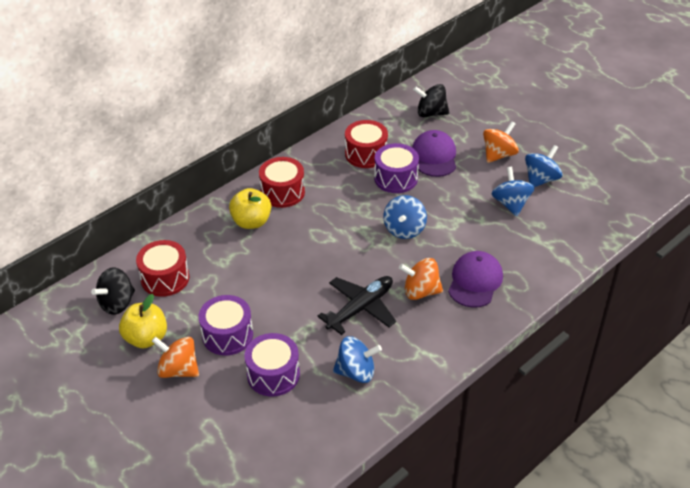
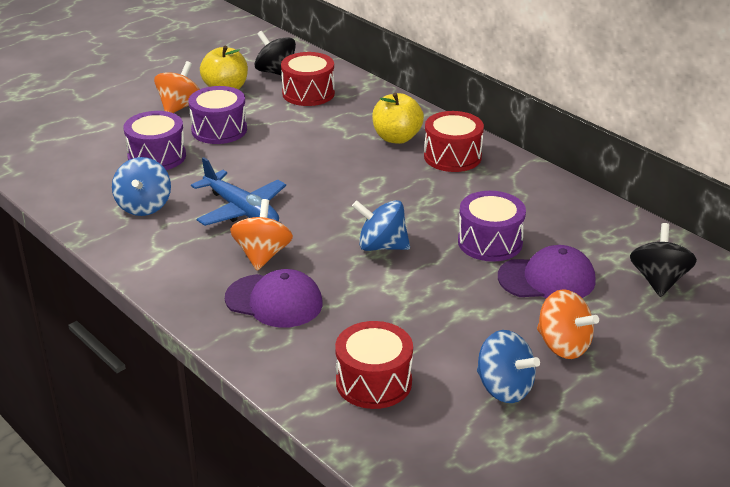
camera: 90 degrees right, 10 degrees down
black plane [317,276,396,335] -> blue plane [191,157,286,226]
red drum [345,120,388,168] -> red drum moved to [335,321,413,409]
blue spinning top [492,167,535,217] -> none

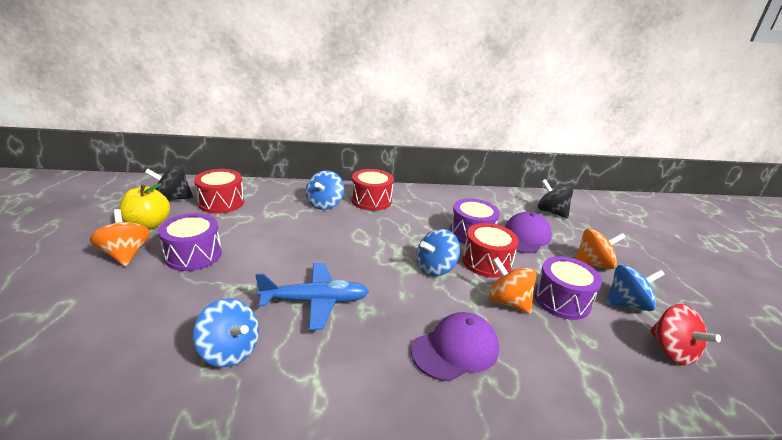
camera: 55 degrees left, 5 degrees down
purple drum [124,111,186,170] -> purple drum moved to [534,256,602,320]
orange spinning top [230,199,293,271] -> orange spinning top moved to [488,257,537,314]
red drum [335,321,413,409] -> red drum moved to [462,223,519,278]
yellow apple [372,92,424,144] -> blue spinning top [306,170,344,210]
none -> red spinning top [650,304,721,365]

